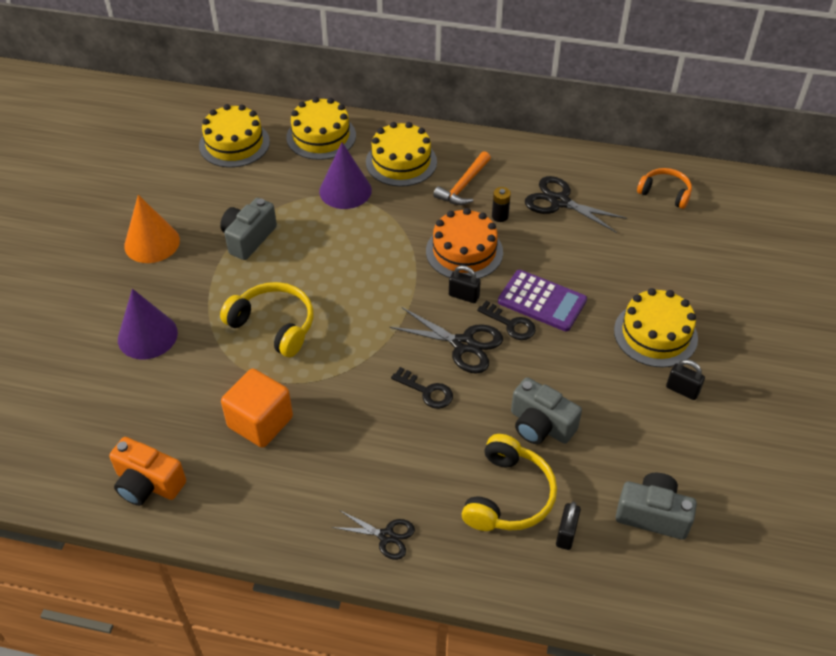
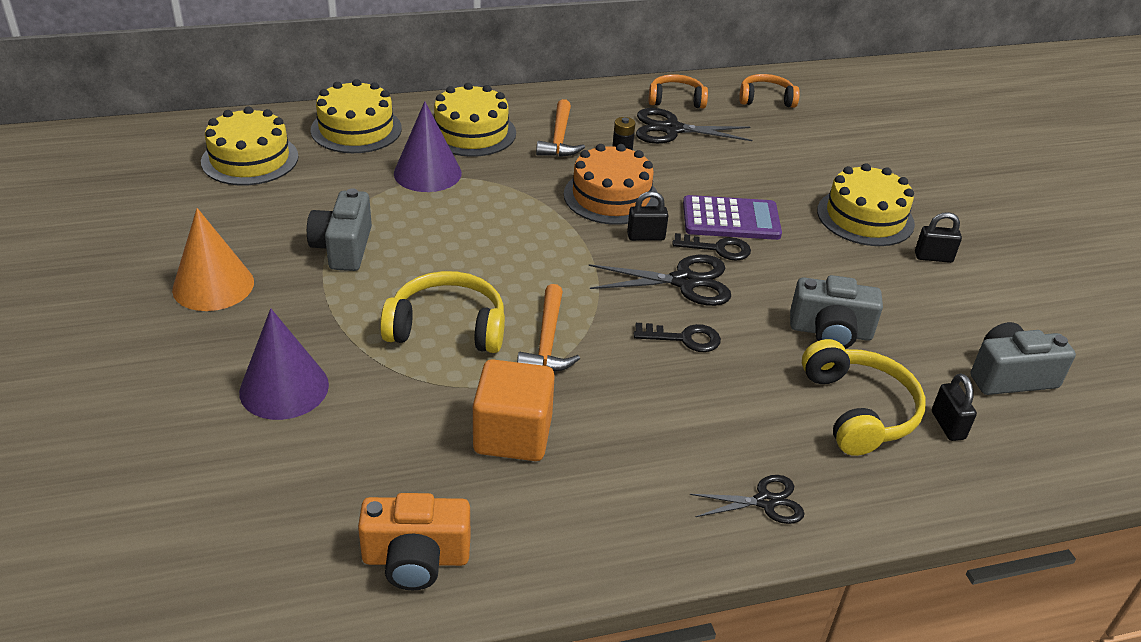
camera: 30 degrees left, 10 degrees down
none -> orange hammer [517,284,580,372]
none -> orange headphones [649,74,708,109]

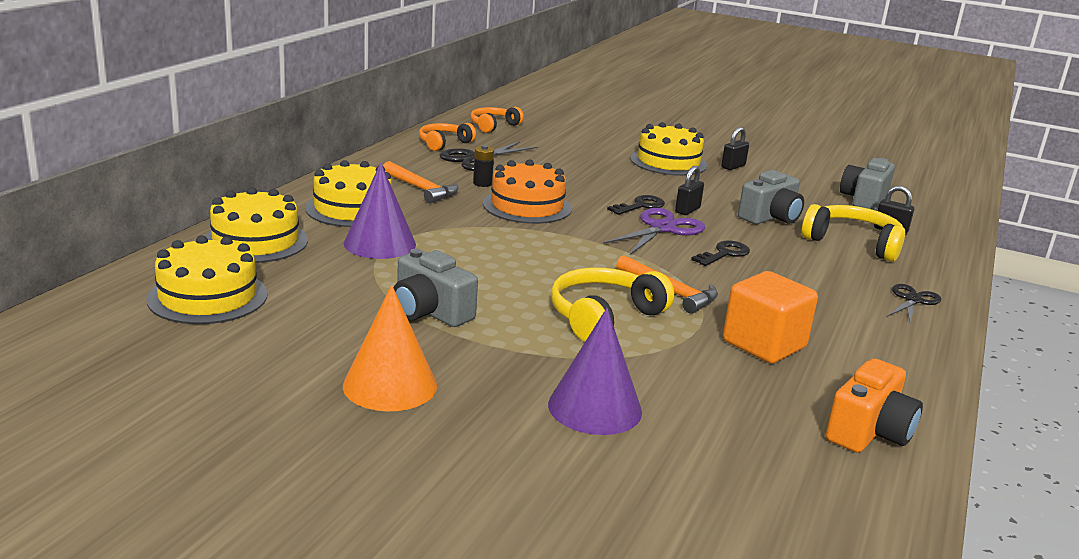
camera: 50 degrees left, 15 degrees down
black scissors [589,255,731,306] -> purple scissors [603,208,705,255]
black padlock [627,191,669,241] -> black padlock moved to [675,166,704,215]
purple calculator [683,195,782,240] -> none

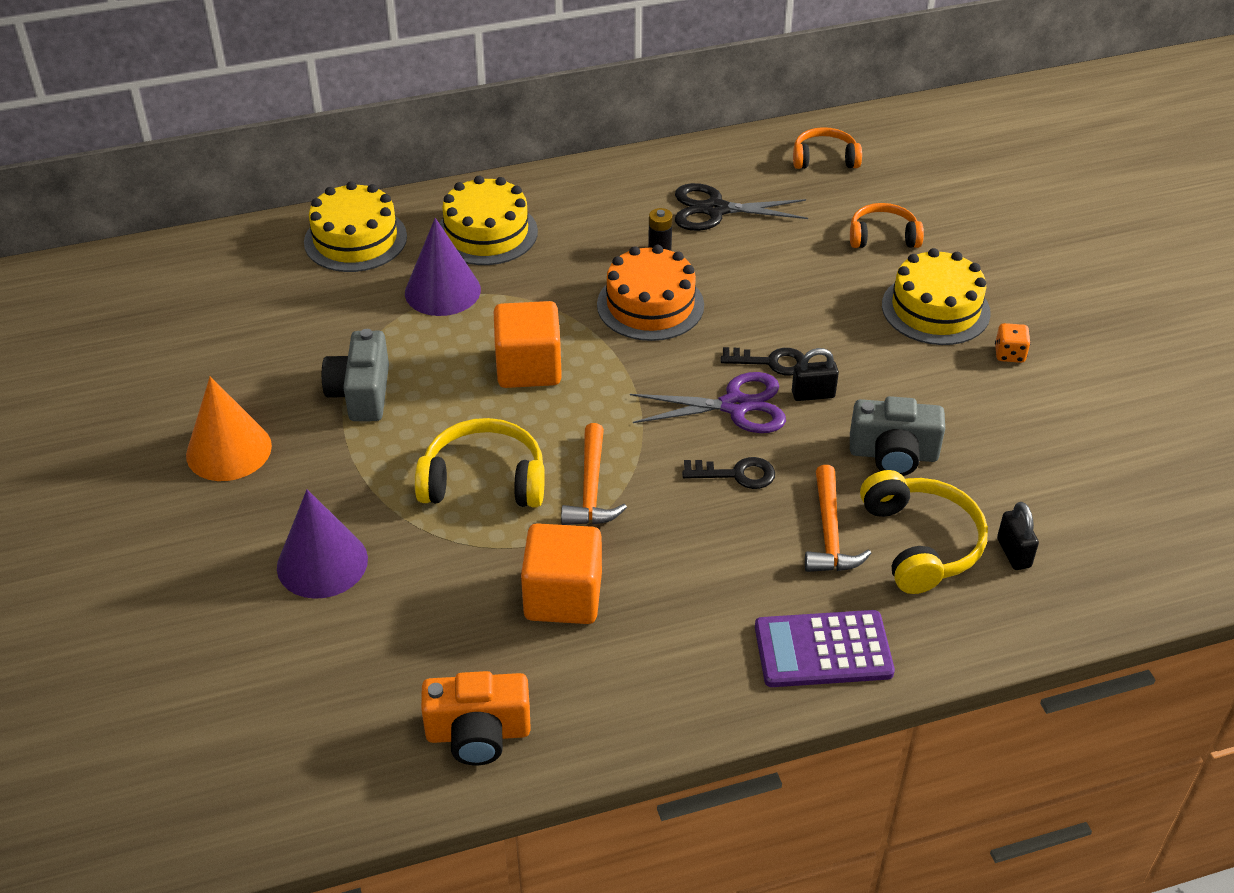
camera: 50 degrees right, 20 degrees up
yellow cake [146,235,268,324] -> none
orange hammer [383,161,459,204] -> orange hammer moved to [805,465,871,572]
orange headphones [419,123,476,151] -> orange headphones moved to [850,203,924,248]
black padlock [721,127,749,170] -> orange dice [995,323,1031,363]
grey camera [840,158,895,211] -> none
black scissors [888,284,941,323] -> purple calculator [755,610,895,687]
none -> orange cube [494,301,562,388]

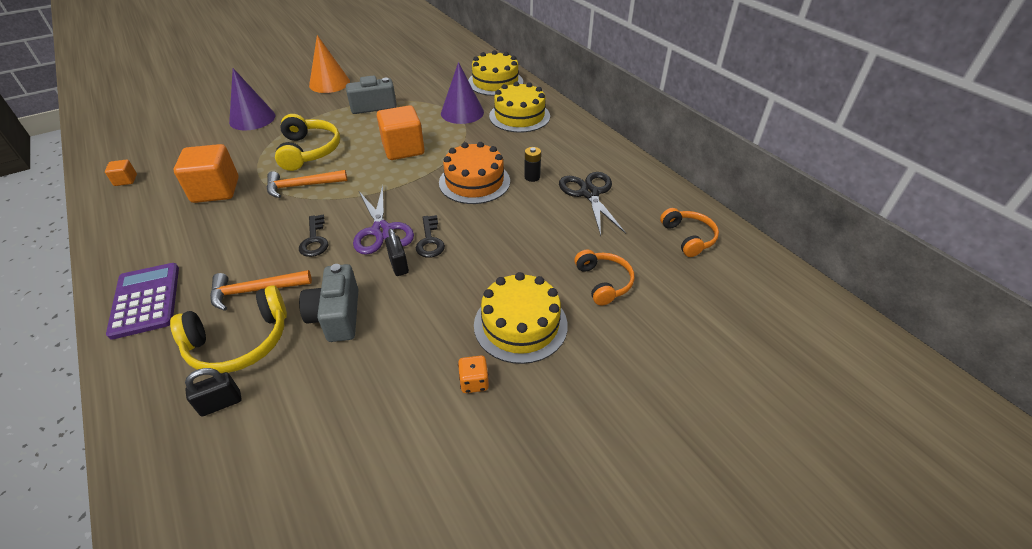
camera: 75 degrees right, 0 degrees up
orange camera [421,671,531,765] -> orange cube [105,160,137,186]

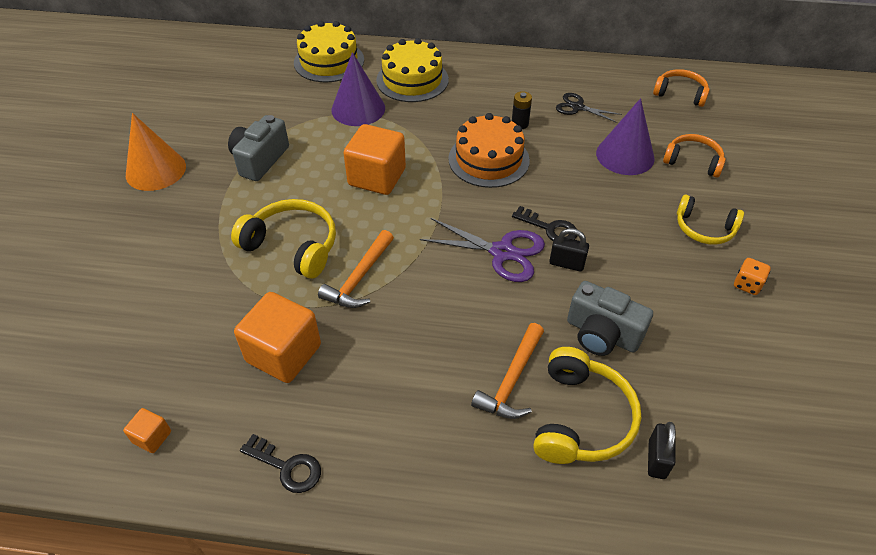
camera: 50 degrees left, 5 degrees up
purple calculator [106,263,179,340] -> none
purple cone [229,68,276,131] -> purple cone moved to [596,98,655,175]
black key [299,215,328,257] -> black key moved to [240,434,321,493]
yellow cake [474,272,568,364] -> yellow headphones [677,195,744,245]
black scissors [559,172,626,236] -> black scissors [556,93,622,123], size x0.63

